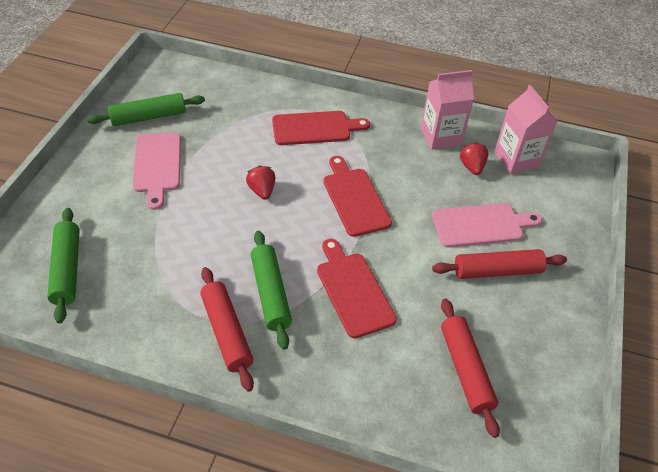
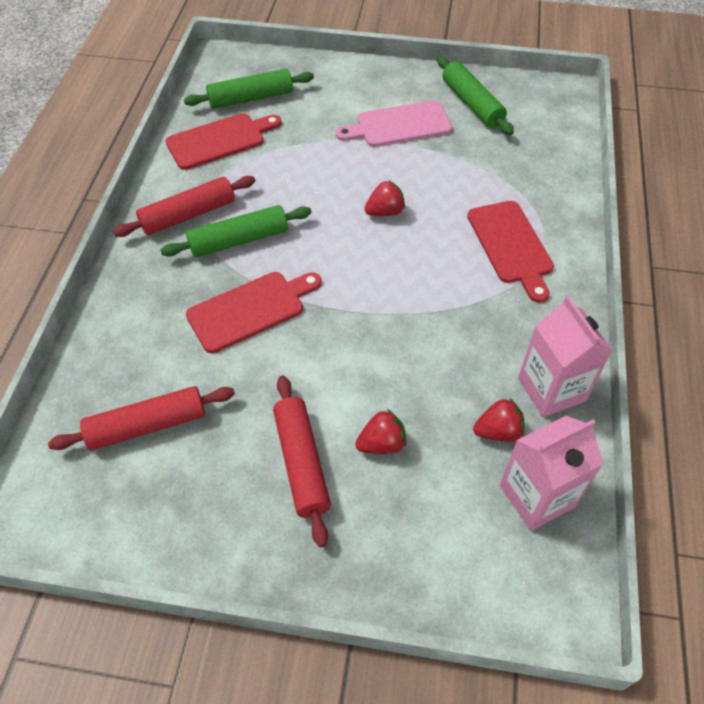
camera: 85 degrees right, 5 degrees up
red cutting board [323,156,392,237] -> red cutting board moved to [165,113,282,170]
pink cutting board [432,203,542,248] -> red strawberry [355,409,407,454]

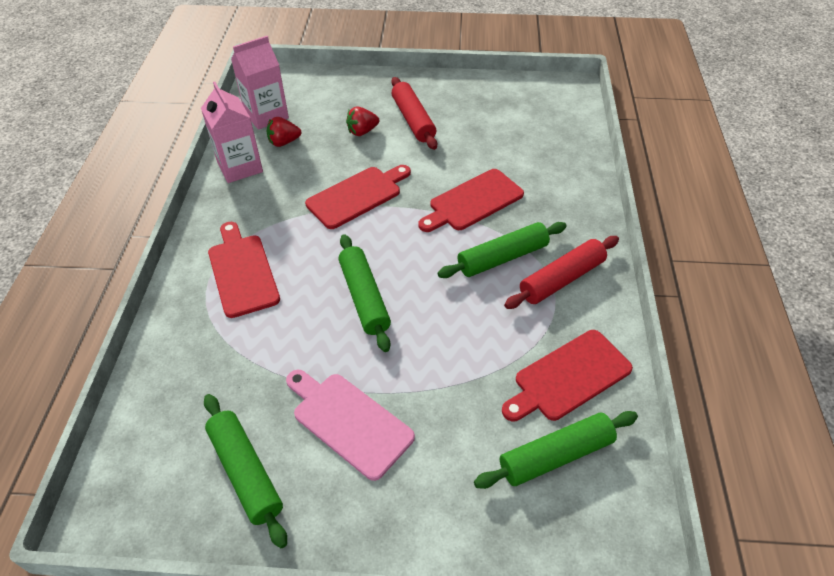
camera: 175 degrees right, 5 degrees down
red rolling pin [48,386,235,451] -> none
pink cutting board [336,100,452,147] -> pink cutting board turned 120 degrees counterclockwise [286,370,415,481]
red strawberry [364,180,405,216] -> green rolling pin [339,234,391,352]
none -> red cutting board [305,165,411,229]

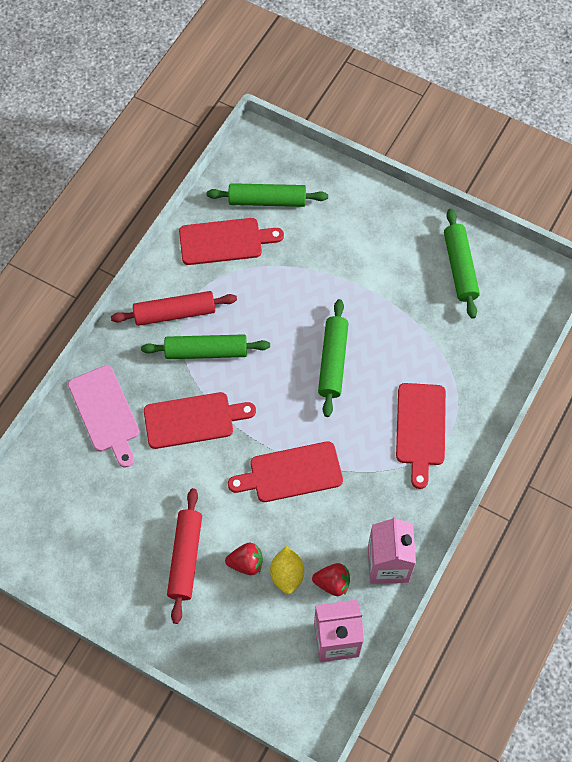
camera: 155 degrees left, 15 degrees up
pink cutting board [286,370,415,481] -> pink cutting board moved to [68,365,140,468]
none -> yellow lemon [270,546,304,594]

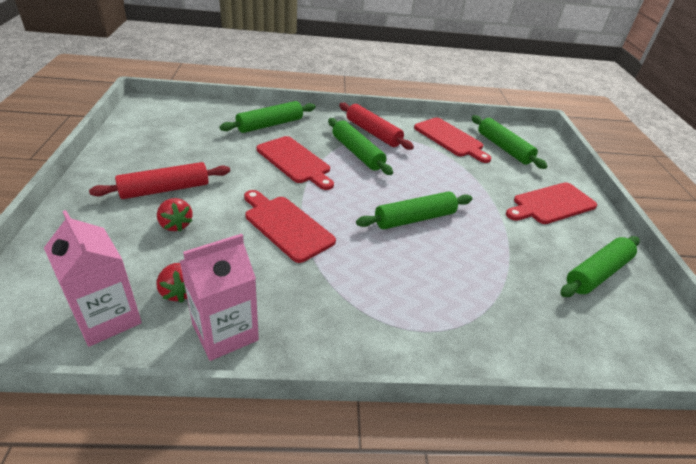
camera: 55 degrees right, 25 degrees down
pink cutting board [68,365,140,468] -> green rolling pin [220,101,316,133]
yellow lemon [270,546,304,594] -> none
red cutting board [396,383,446,489] -> red cutting board moved to [506,182,597,224]

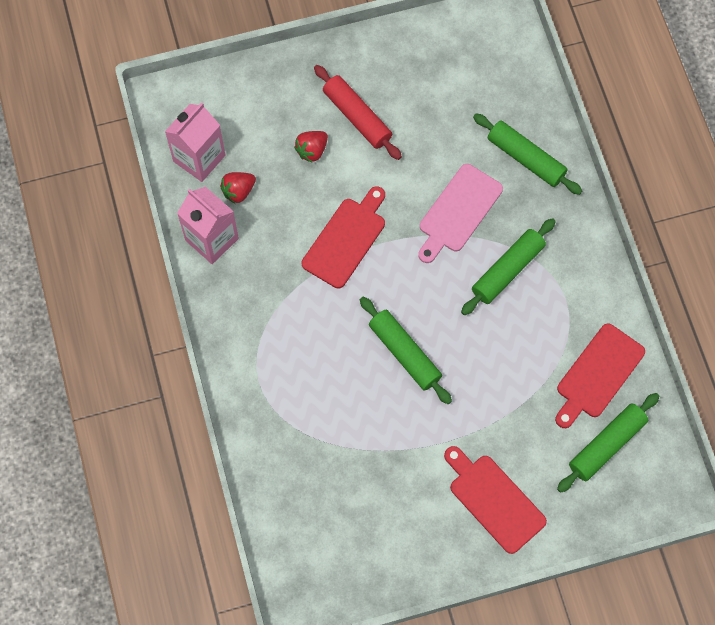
camera: 80 degrees right, 30 degrees up
red cutting board [256,136,334,190] -> pink cutting board [418,164,503,263]
red rolling pin [339,103,414,150] -> none
green rolling pin [560,236,640,297] -> none

